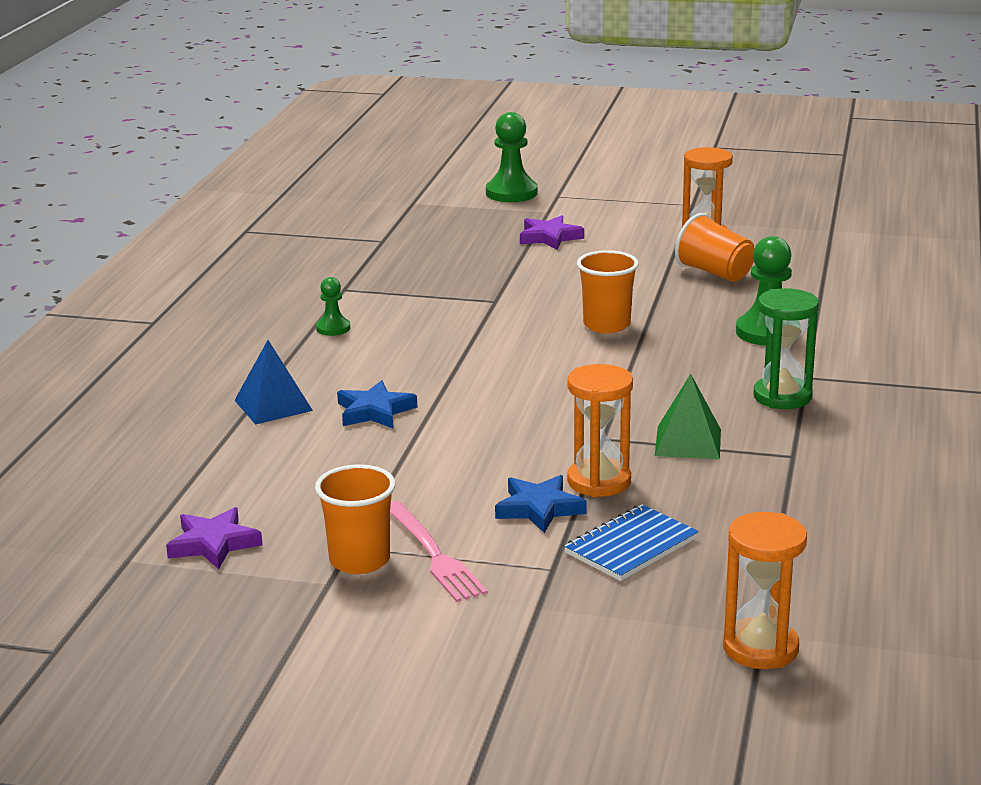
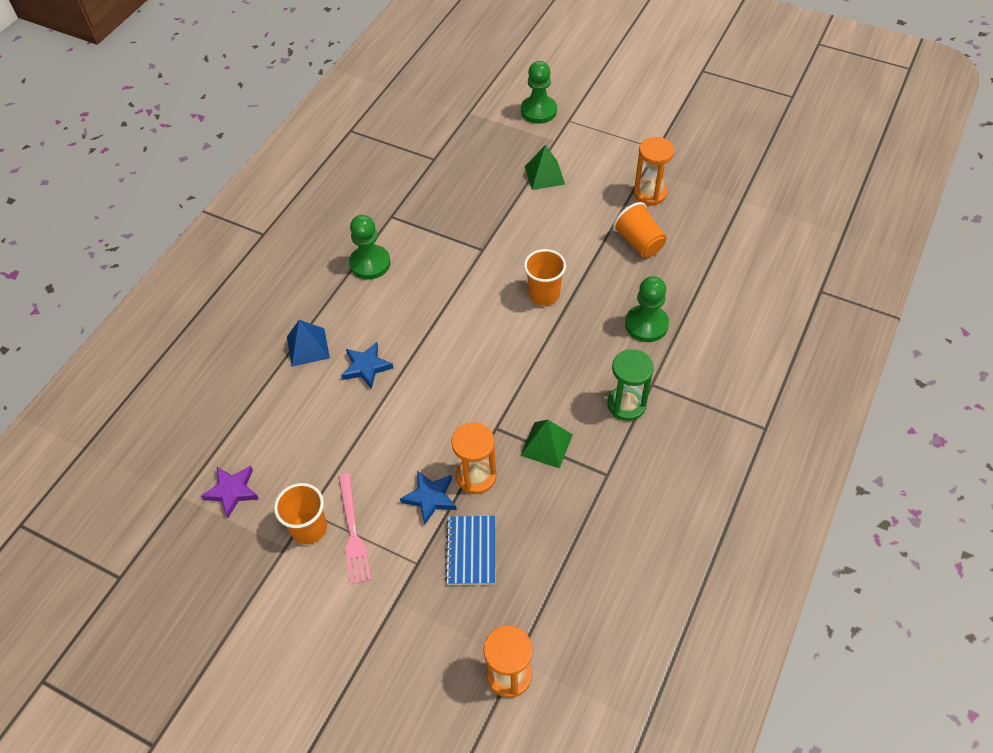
camera: 15 degrees right, 30 degrees up
green pawn [316,277,350,336] -> green pawn [349,215,390,280], size x1.82
purple star [520,215,584,250] -> green pyramid [525,145,565,190]
blue notebook [564,504,699,581] -> blue notebook turned 60 degrees counterclockwise [445,516,495,585]

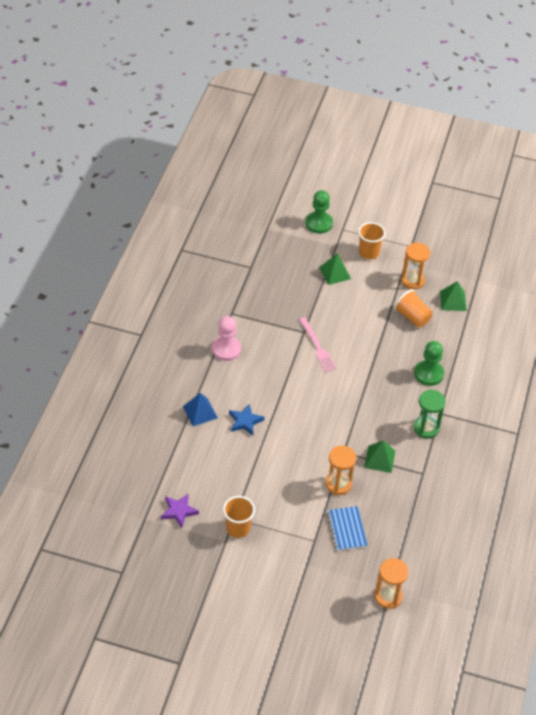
camera: 15 degrees left, 5 degrees down
pink fork [338,474,371,585] -> pink fork moved to [299,317,337,372]
green pawn [349,215,390,280] -> pink pawn [212,316,241,361]
blue star [400,471,457,525] -> none
orange cup [524,249,566,305] -> orange cup moved to [358,222,385,259]
none -> green pyramid [440,281,467,311]

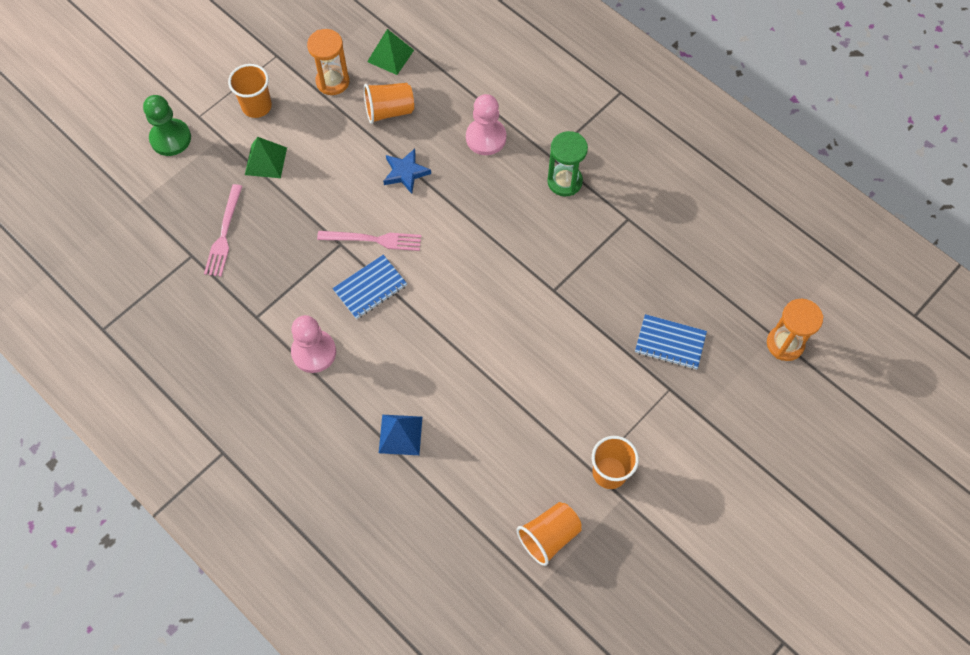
camera: 60 degrees left, 15 degrees up
purple star [161,494,199,528] -> orange cup [517,502,582,566]
blue star [229,404,264,435] -> blue star moved to [383,149,431,194]
orange hourglass [326,446,356,495] -> none
green pyramid [364,440,395,473] -> none
green pawn [414,341,444,386] -> pink pawn [466,94,506,155]
none -> pink fork [204,184,242,277]
none -> blue notebook [332,255,407,319]

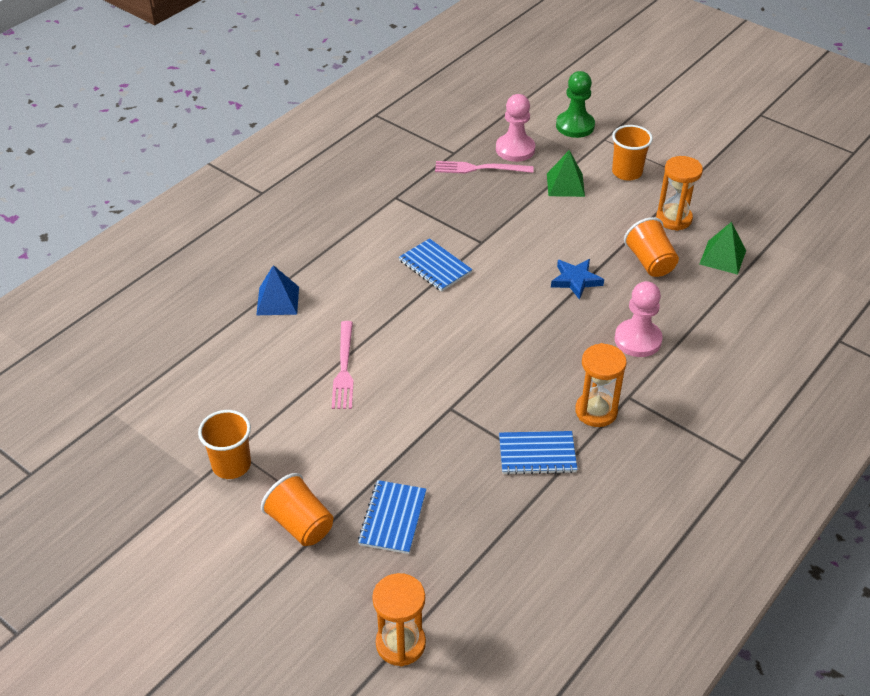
camera: 85 degrees right, 20 degrees down
pink pawn [291,315,336,373] -> pink pawn moved to [496,94,535,162]
pink fork [317,231,421,251] -> pink fork moved to [332,321,354,409]
orange cup [517,502,582,566] -> orange cup moved to [261,473,333,546]
green hourglass [547,131,588,196] -> orange hourglass [575,343,627,427]
none -> blue notebook [499,431,578,475]

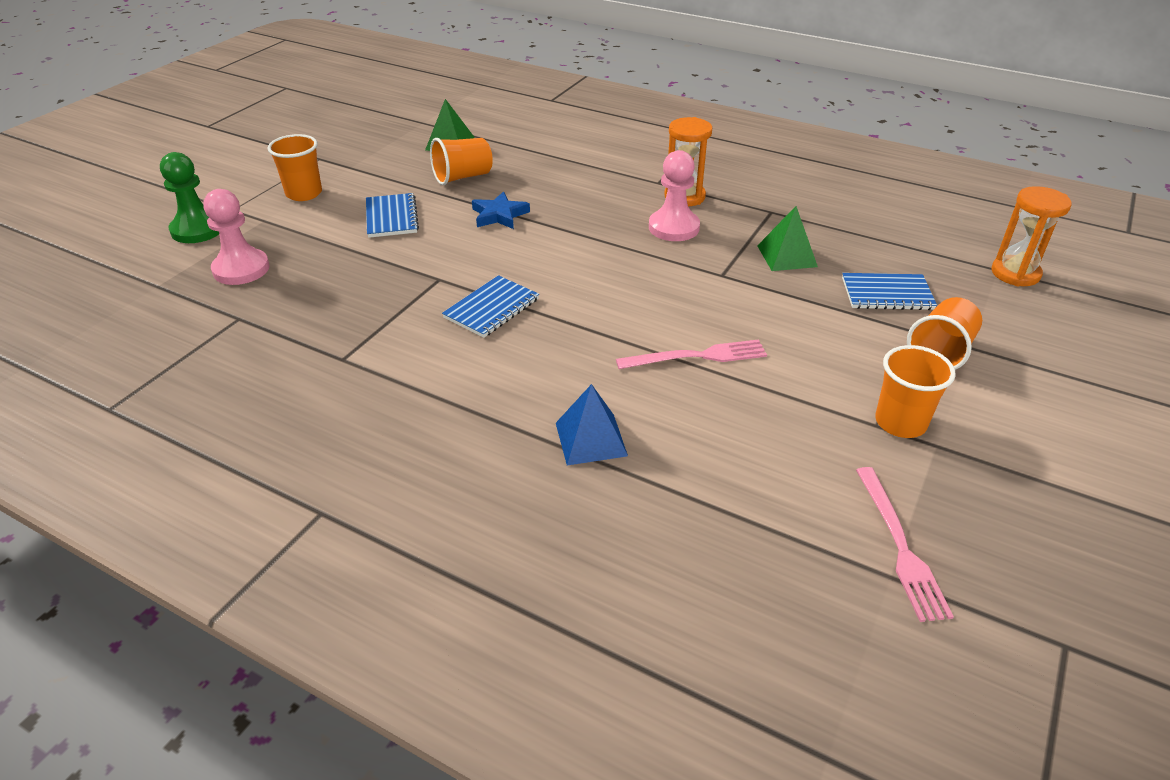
camera: 100 degrees left, 5 degrees down
pink fork [435,161,533,173] -> pink fork moved to [856,467,954,622]
blue notebook [499,431,578,475] -> blue notebook moved to [366,193,419,238]
green pyramid [547,150,585,197] -> green pyramid moved to [757,206,818,271]
pink pawn [614,281,663,357] -> pink pawn moved to [649,150,700,241]
orange hourglass [656,156,703,231] -> none

